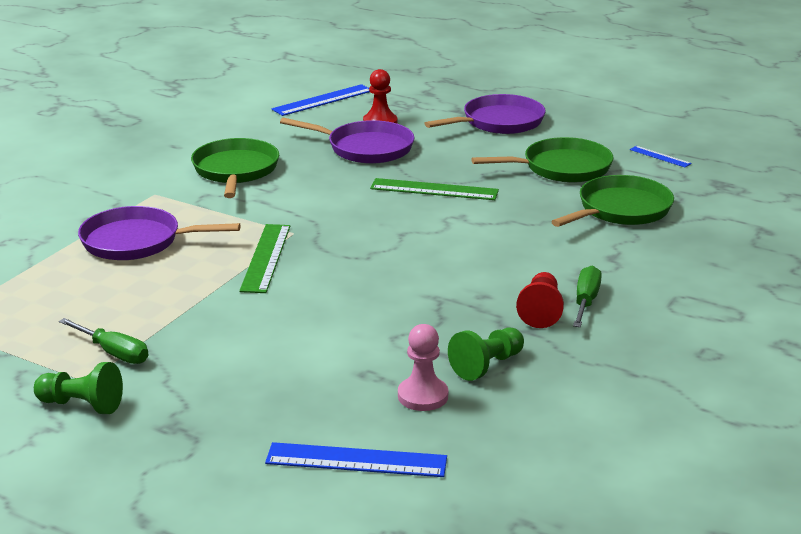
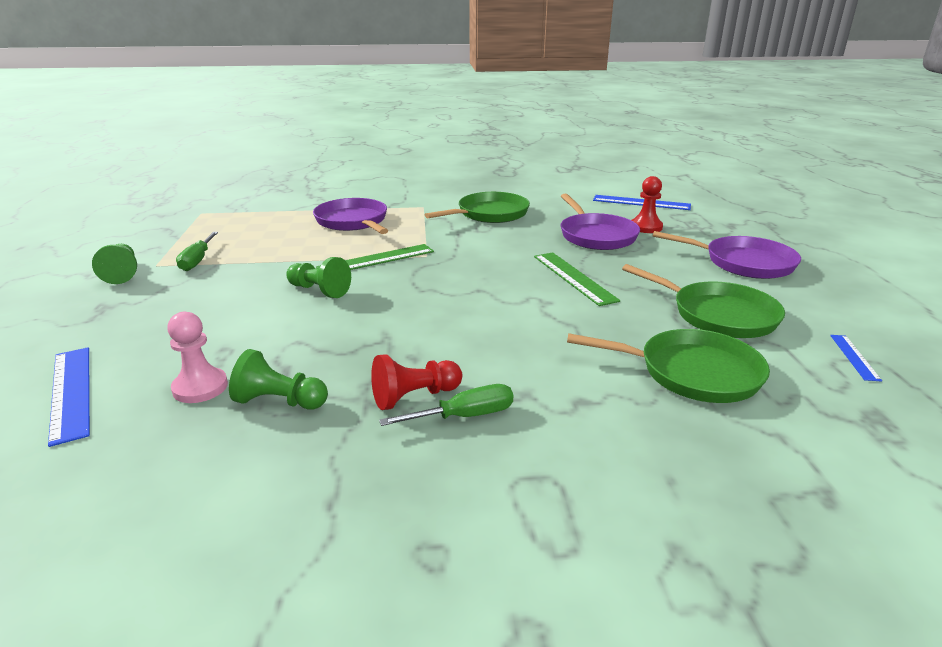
camera: 55 degrees right, 0 degrees up
none -> green pawn [286,257,351,298]

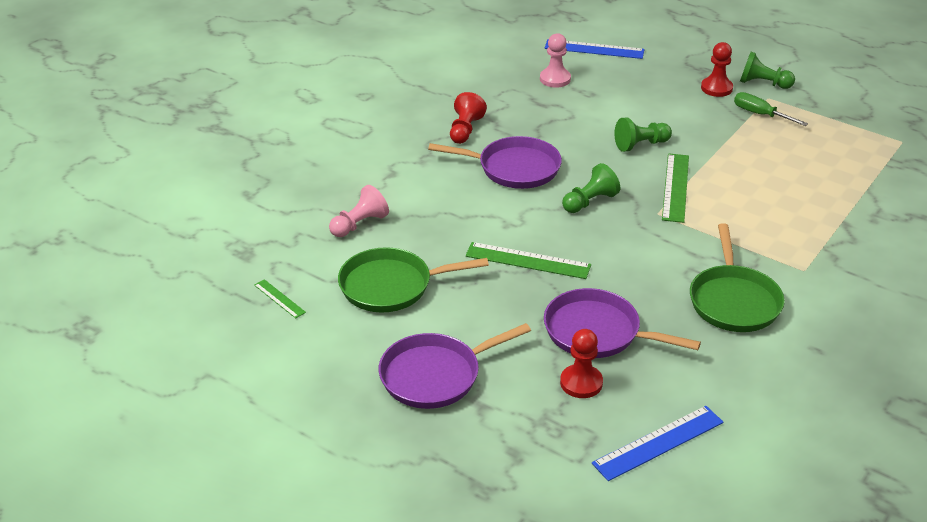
camera: 130 degrees right, 10 degrees up
green pawn [229,349,328,409] -> green pawn moved to [562,163,620,213]
purple pan [313,198,388,234] -> purple pan moved to [428,136,562,189]
green screwdriver [379,384,513,426] -> none
green pan [567,329,770,403] -> pink pawn [329,185,389,237]
blue ruler [830,335,882,381] -> green ruler [254,279,306,318]
none -> red pawn [701,42,733,97]

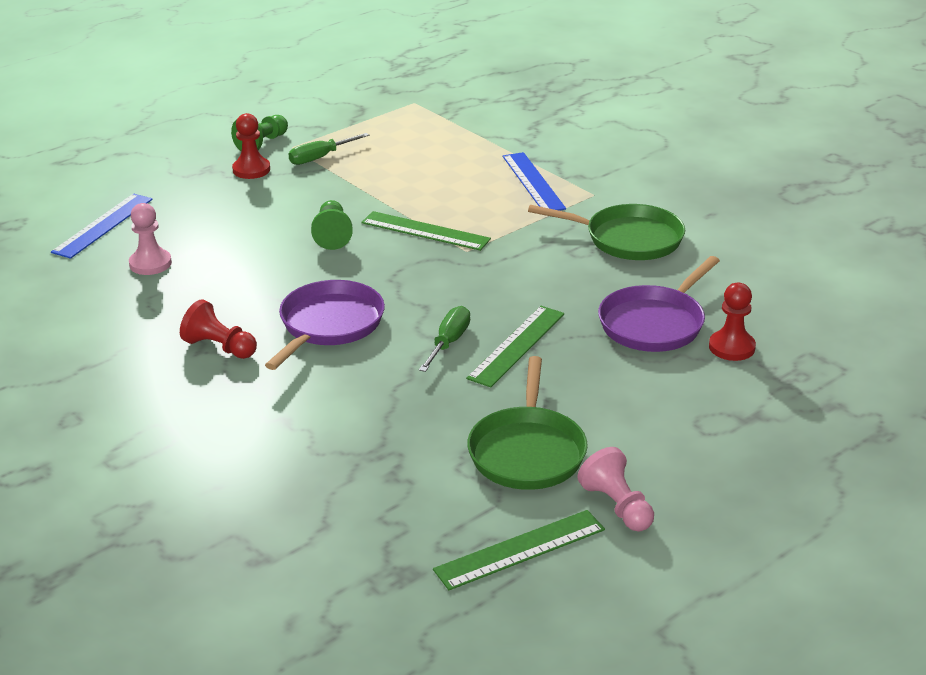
camera: 75 degrees left, 5 degrees down
green ruler [254,279,306,318] -> green ruler [433,510,605,590], size x1.86
pink pawn [329,185,389,237] -> pink pawn moved to [577,447,654,531]
purple pan [379,323,531,409] -> none
green pawn [562,163,620,213] -> none
blue ruler [592,406,723,481] -> blue ruler moved to [503,152,566,211]
none -> green screwdriver [419,306,470,372]

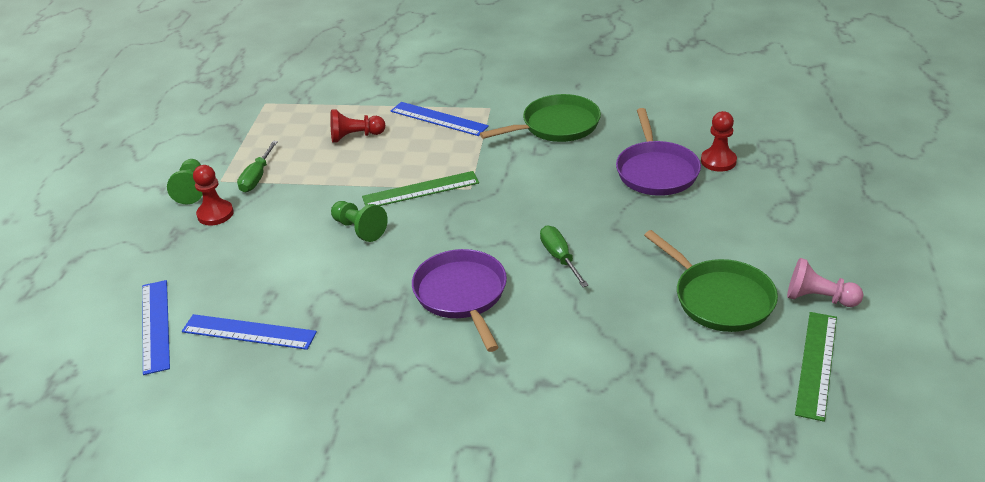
camera: 40 degrees left, 5 degrees up
pink pawn [129,203,172,275] -> blue ruler [182,314,317,350]
red pawn [180,299,257,359] -> red pawn moved to [330,109,385,143]
green ruler [466,306,564,388] -> none

